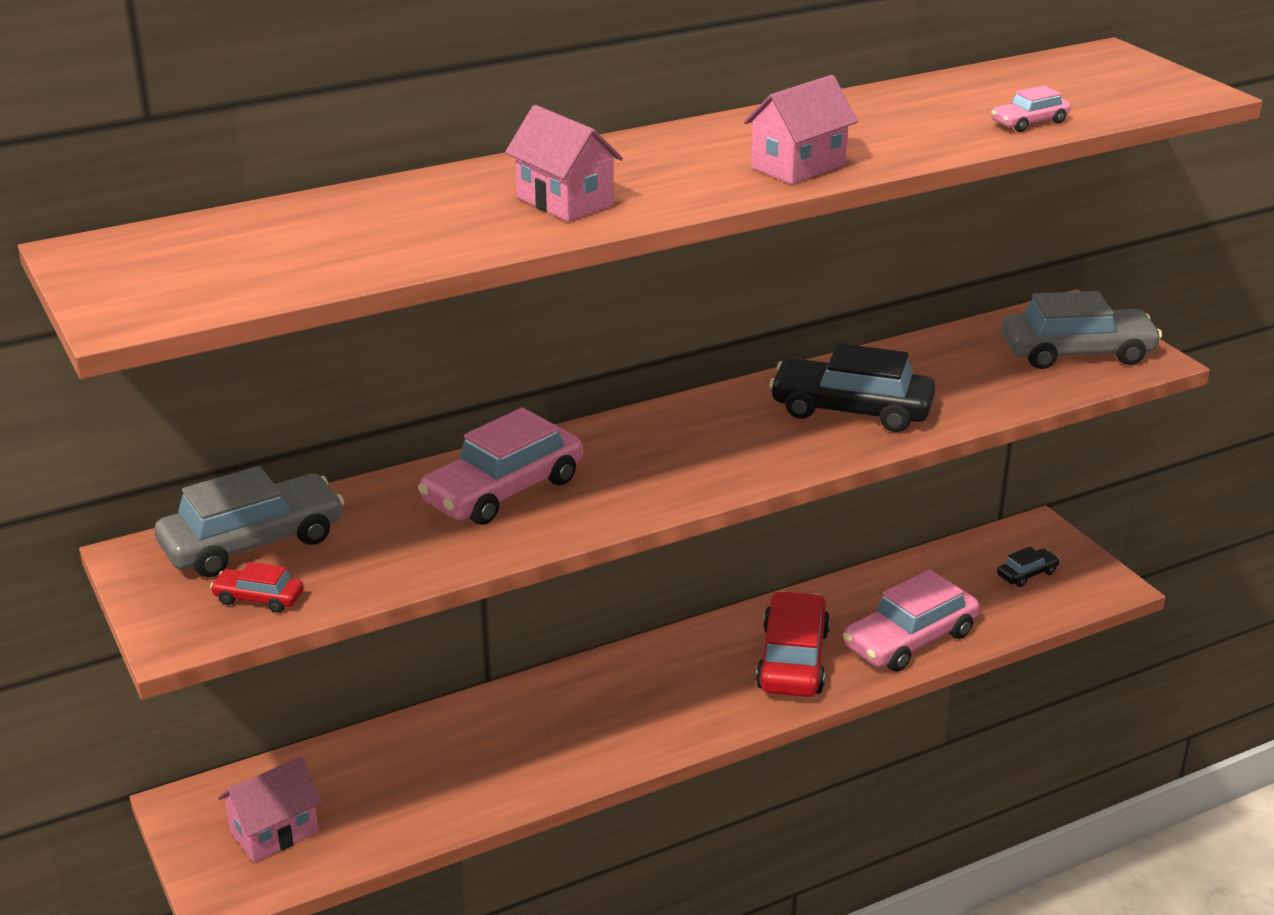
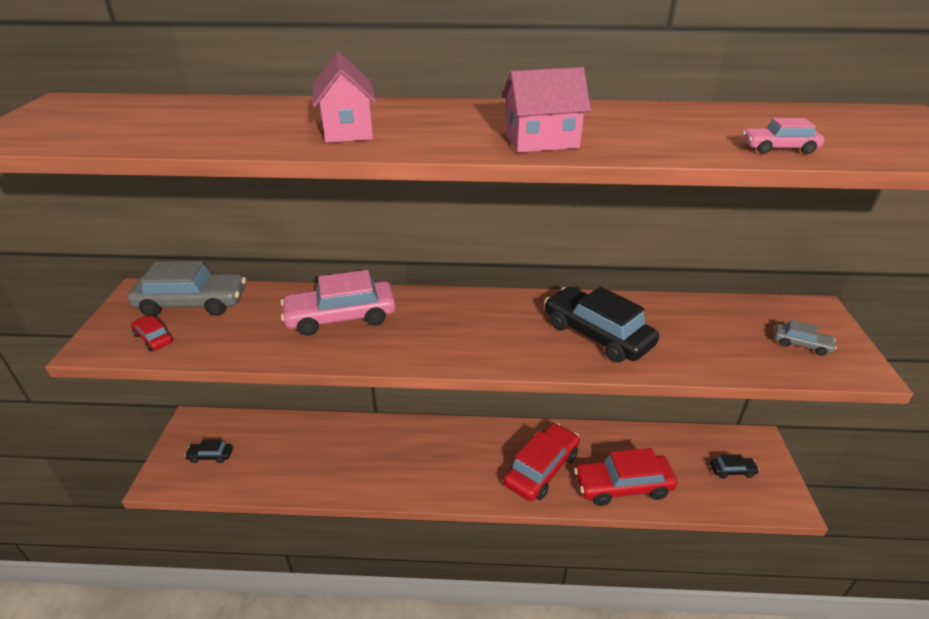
camera: 30 degrees right, 5 degrees up
pink house [218,757,322,863] -> black car [185,440,233,463]
pink car [843,570,979,672] -> red car [574,448,677,506]
grey car [1001,291,1162,369] -> grey car [774,320,836,356], size x0.47

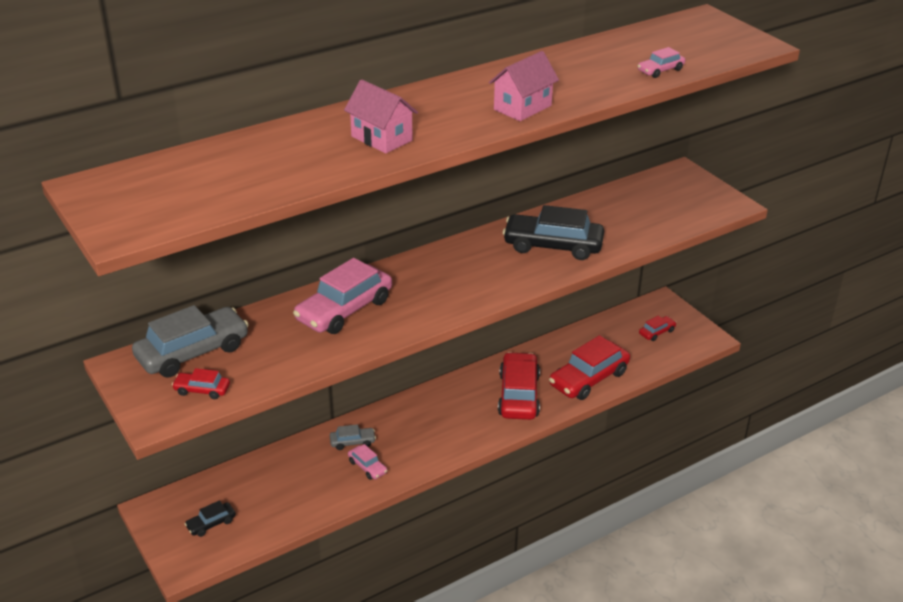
camera: 35 degrees left, 0 degrees up
black car [710,454,760,479] -> red car [639,316,676,341]
grey car [774,320,836,356] -> grey car moved to [330,424,376,450]
none -> pink car [348,444,387,480]

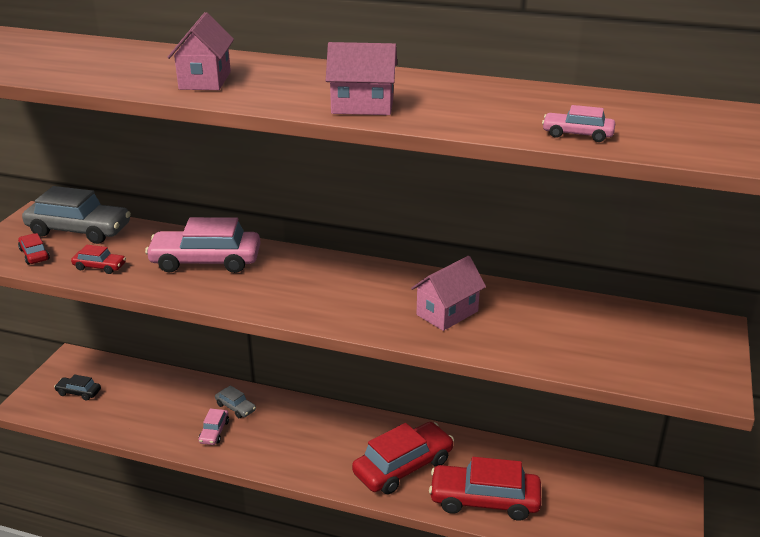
camera: 50 degrees right, 5 degrees down
black car [503,205,604,260] -> pink house [411,256,486,331]
red car [639,316,676,341] -> red car moved to [71,245,126,274]

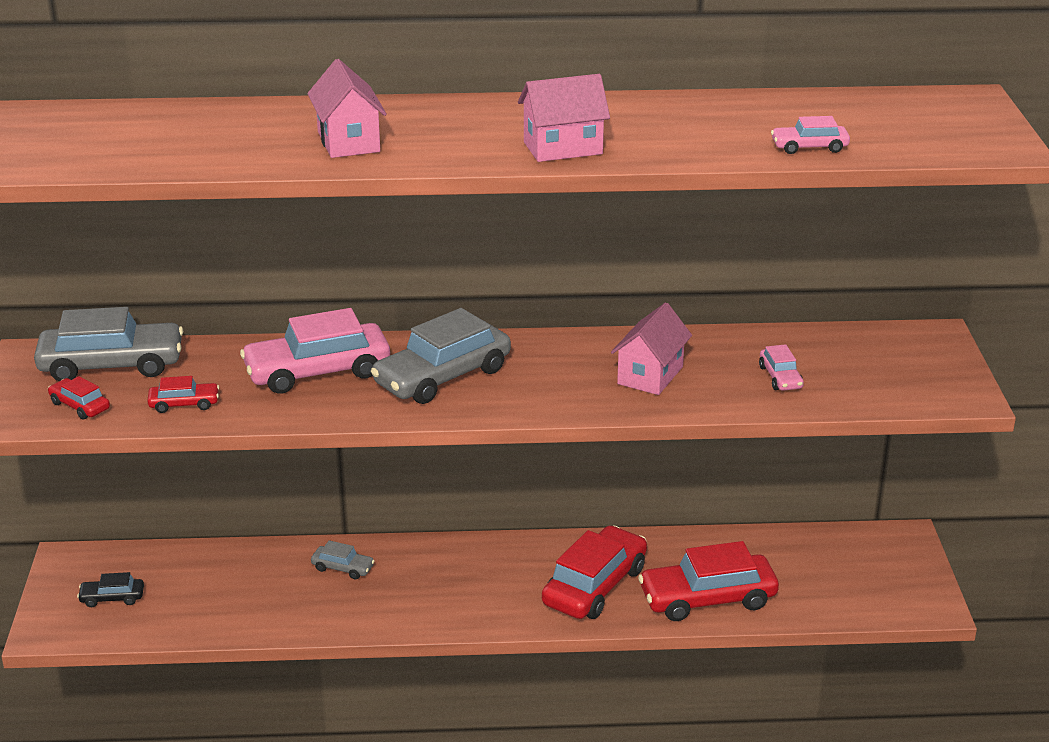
camera: 20 degrees left, 0 degrees up
pink car [199,409,229,445] -> pink car moved to [759,344,804,391]
none -> grey car [371,308,511,404]

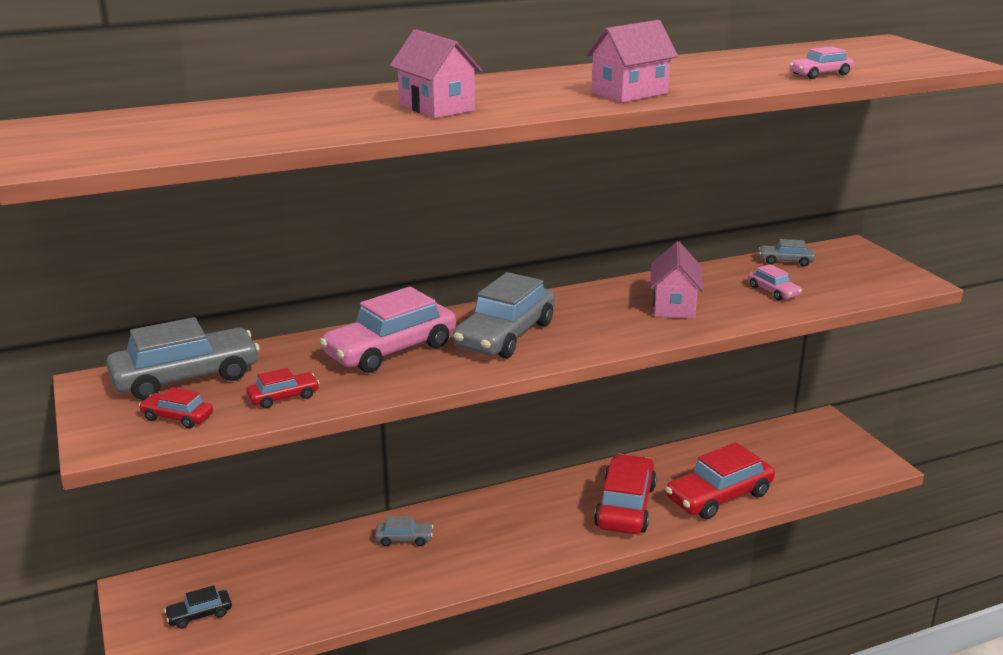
camera: 20 degrees left, 5 degrees down
none -> grey car [759,239,815,266]

